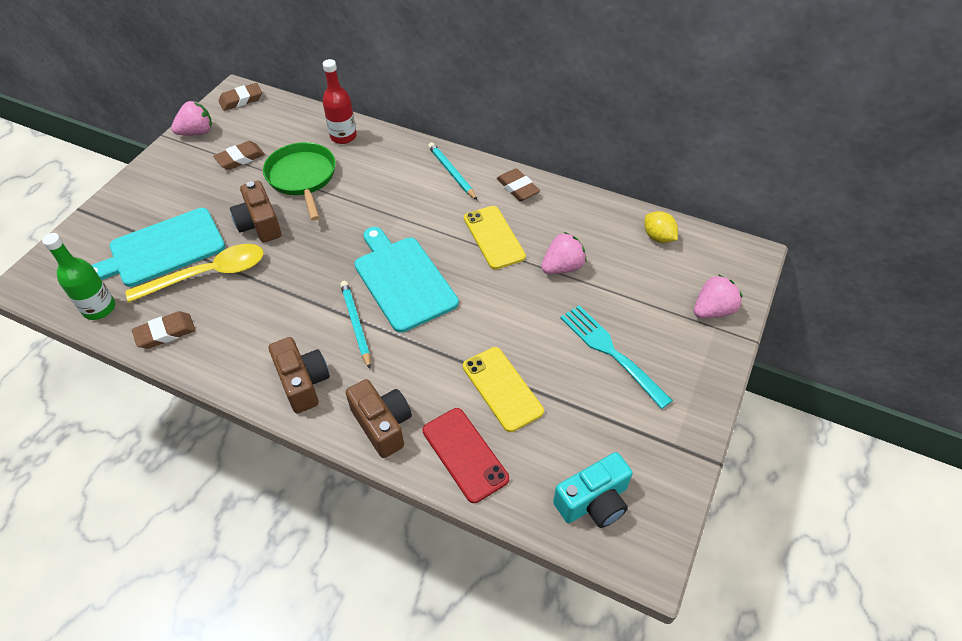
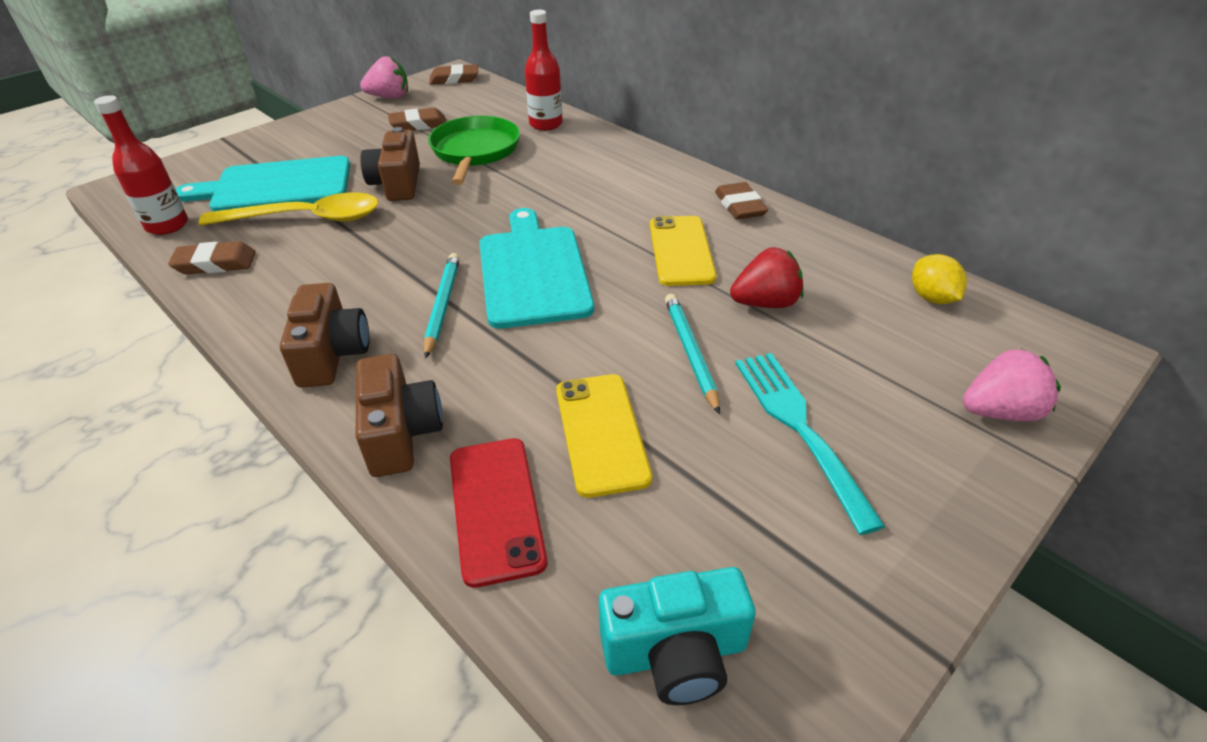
camera: 20 degrees right, 10 degrees down
green bottle [42,233,115,320] -> red bottle [94,95,188,235]
turquoise pencil [428,142,478,201] -> turquoise pencil moved to [665,294,720,415]
pink strawberry [541,232,587,274] -> red strawberry [730,247,804,308]

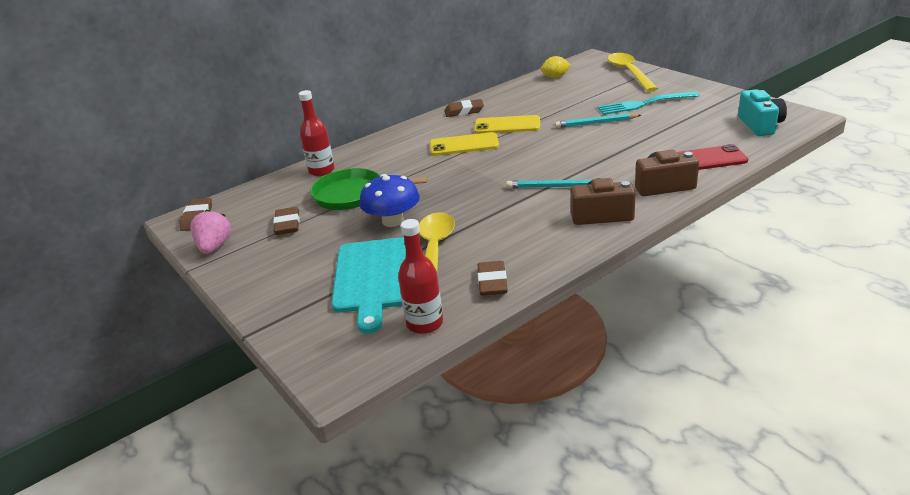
camera: 80 degrees left, 10 degrees down
brown camera [360,127,420,201] -> blue mushroom [360,174,420,227]
turquoise cutting board [479,208,594,329] -> none
yellow phone [556,374,652,498] -> yellow phone moved to [430,132,499,156]
red strawberry [730,247,804,308] -> none
pink strawberry [963,349,1061,422] -> yellow spoon [607,53,658,92]

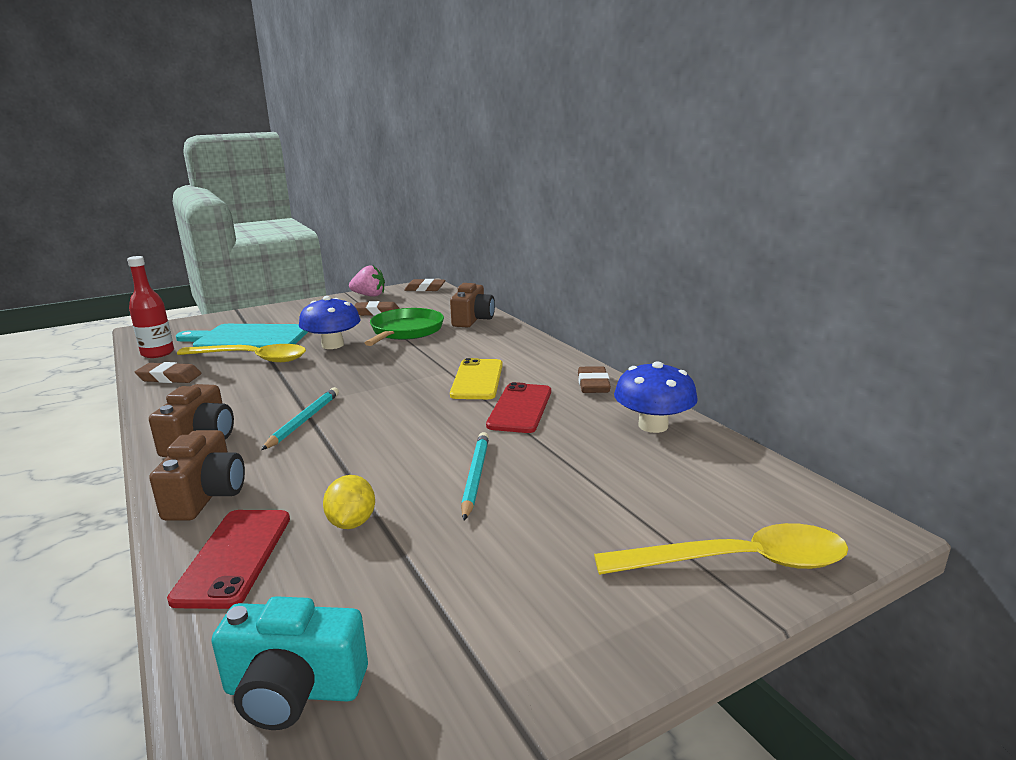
camera: 95 degrees right, 10 degrees down
red bottle [299,90,335,176] -> brown camera [450,283,495,327]
yellow phone [474,115,540,134] -> red phone [486,382,551,433]
yellow lemon [541,56,571,78] -> yellow lemon moved to [323,475,375,529]
turquoise fork [597,91,699,115] -> none
none -> blue mushroom [614,361,698,433]

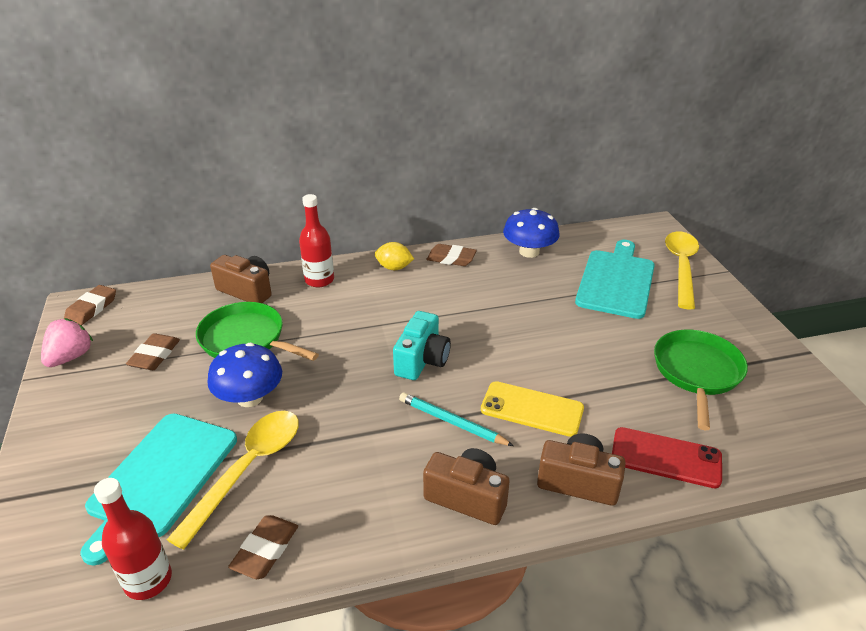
camera: 75 degrees left, 15 degrees up
turquoise camera [211,596,368,730] -> turquoise camera moved to [393,311,451,380]
yellow lemon [323,475,375,529] -> yellow lemon moved to [375,242,414,270]
yellow phone [450,358,503,399] -> yellow phone moved to [481,381,584,437]
turquoise pencil [461,432,489,520] -> none
red phone [486,382,551,433] -> none
none -> red bottle [299,194,334,287]
none -> turquoise cutting board [575,240,655,319]
none -> green pan [654,330,748,430]

